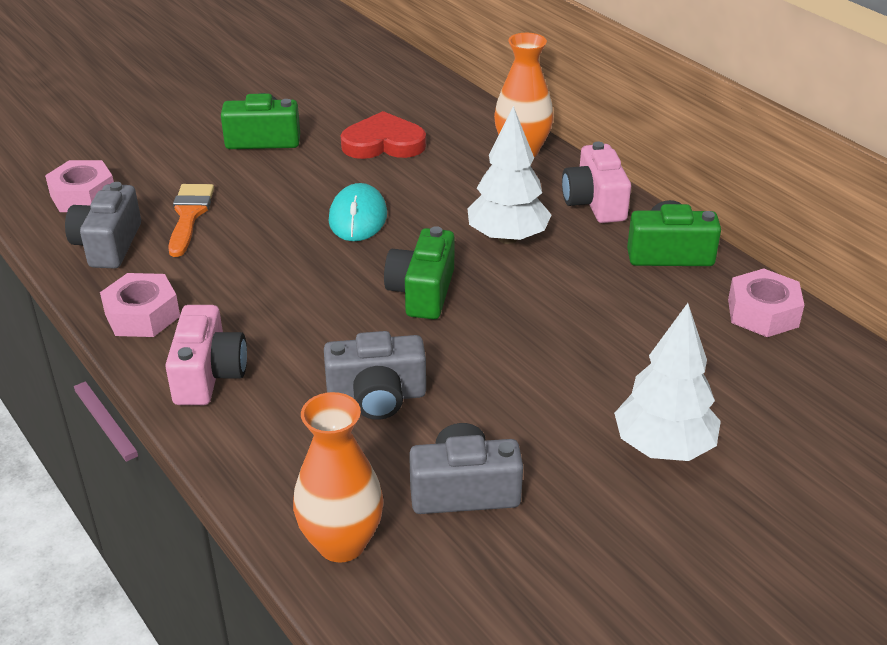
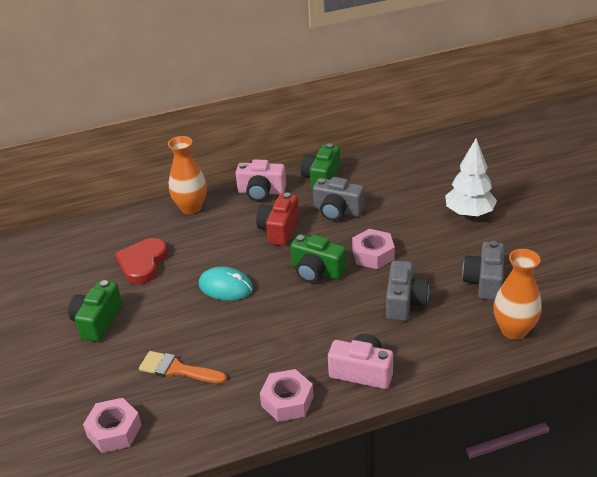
camera: 70 degrees left, 0 degrees up
grey camera [65,182,141,269] -> grey camera moved to [313,177,365,221]
white tree [467,106,552,244] -> red camera [256,192,299,246]
pink nut [728,268,804,337] -> pink nut moved to [352,229,395,269]

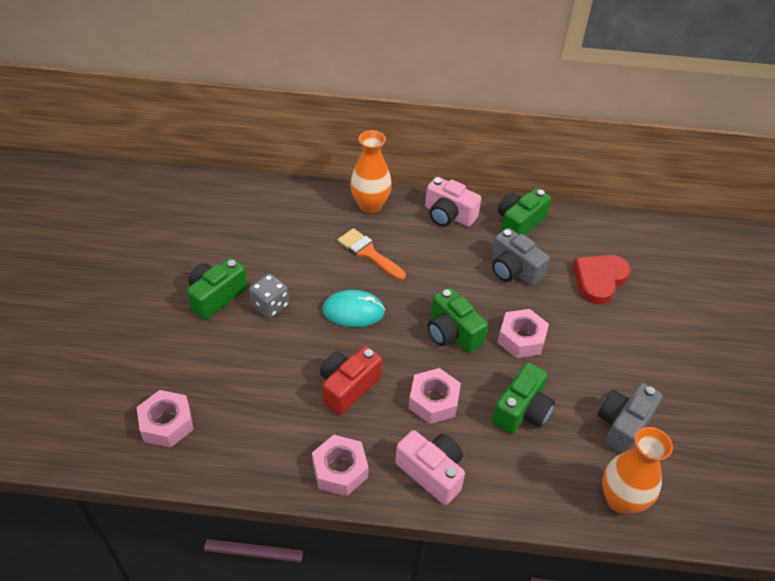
camera: 20 degrees right, 10 degrees up
red heart [115,238,168,284] -> red heart moved to [573,255,631,304]
orange brush [139,351,227,384] -> orange brush moved to [338,228,406,280]
turquoise mouse [199,266,253,301] -> turquoise mouse turned 45 degrees counterclockwise [322,290,385,327]
red camera [256,192,299,246] -> red camera moved to [320,346,382,415]
grey camera [386,260,429,321] -> green camera [492,362,555,434]
white tree [445,138,497,218] -> none
none -> grey dice [249,274,289,318]
none -> pink nut [409,368,461,424]

